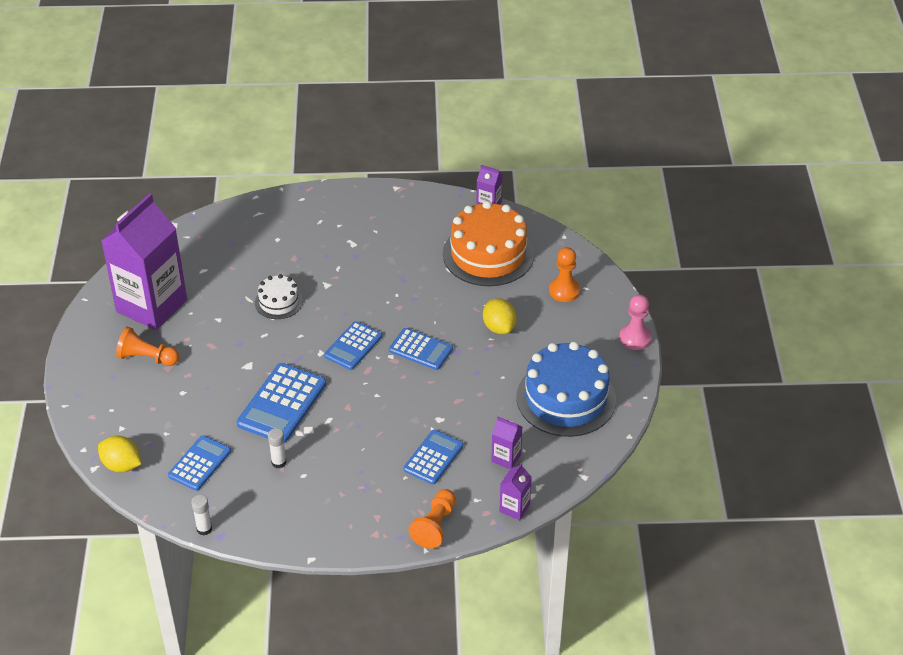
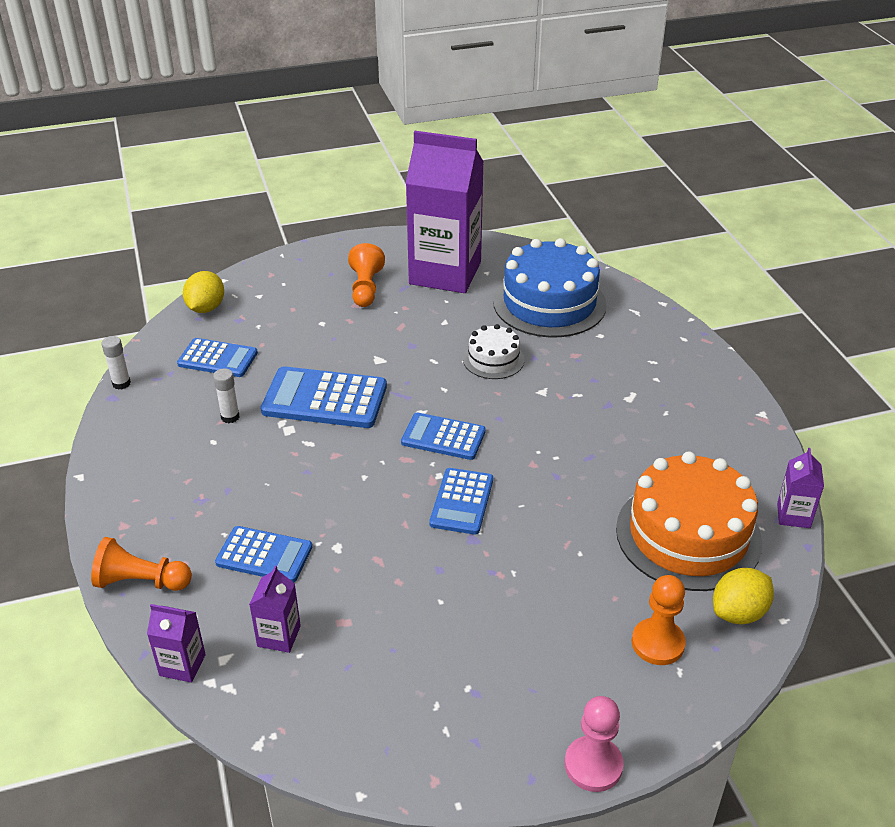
camera: 75 degrees right, 5 degrees down
yellow lemon [483,298,517,334] -> yellow lemon moved to [713,568,774,624]
blue cake [516,342,616,437] -> blue cake moved to [493,238,607,337]

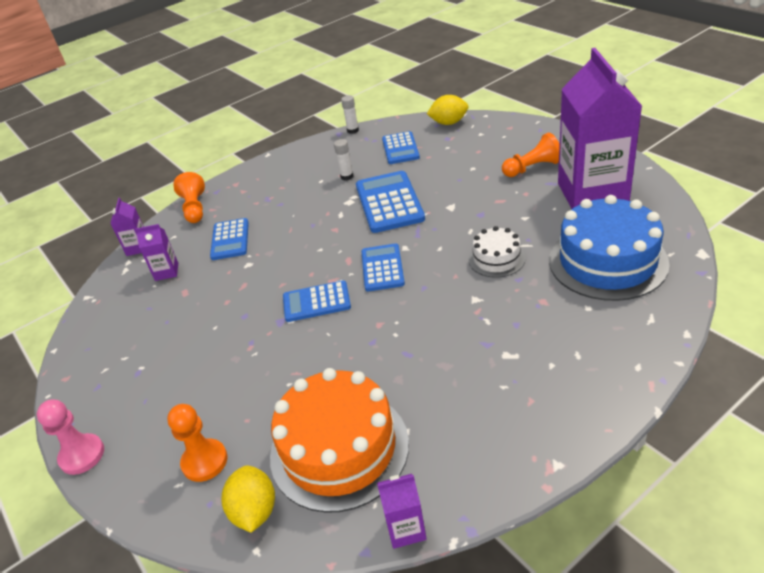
camera: 75 degrees right, 0 degrees up
yellow lemon [713,568,774,624] -> yellow lemon turned 45 degrees clockwise [222,465,275,533]

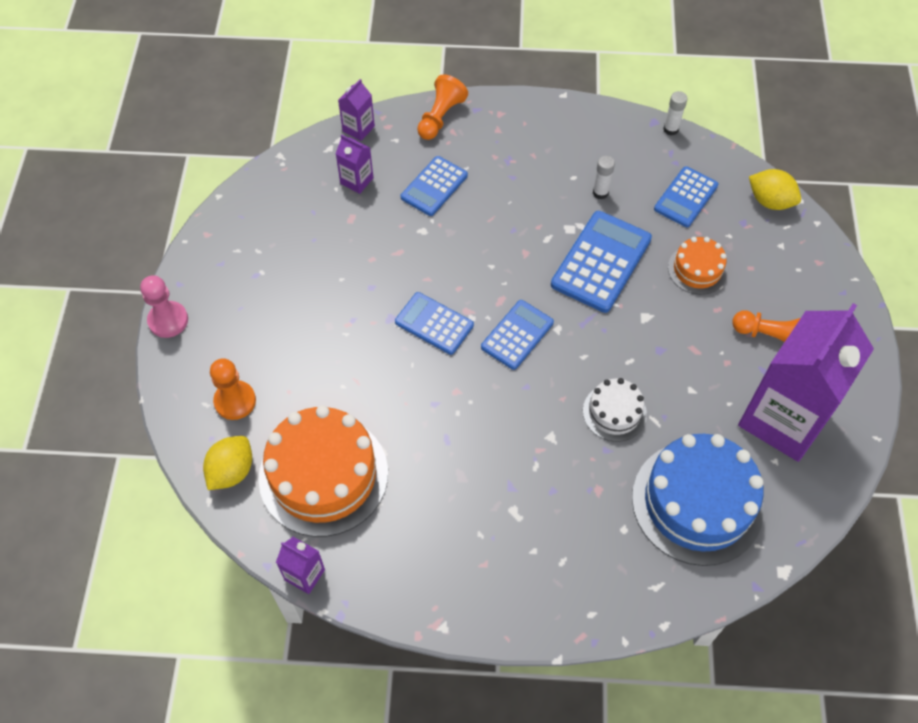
camera: 35 degrees right, 20 degrees up
none -> orange cake [668,237,728,295]

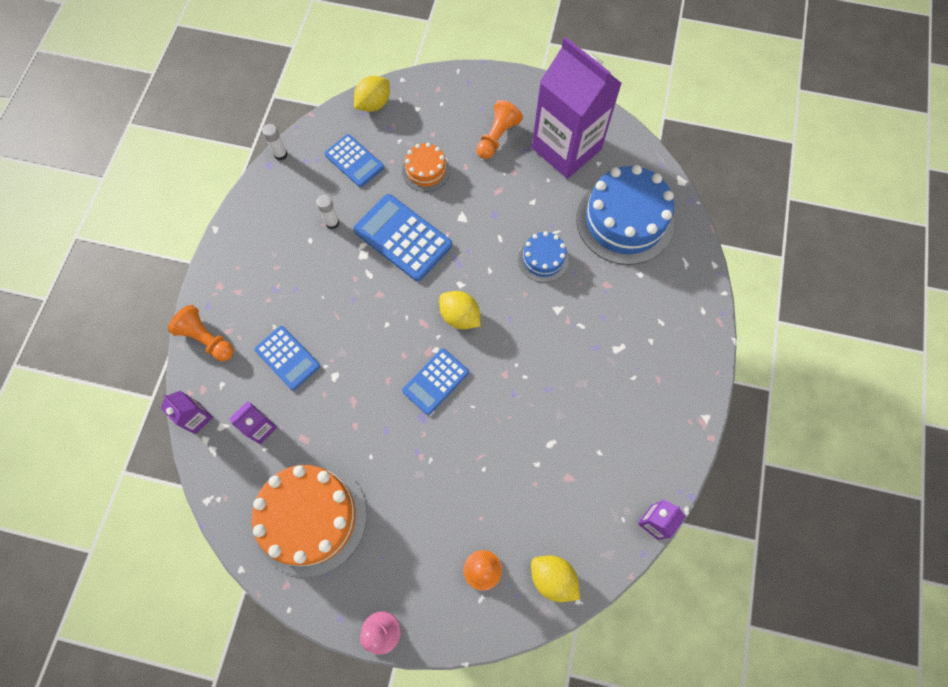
camera: 80 degrees left, 10 degrees up
orange cake [259,405,388,537] -> orange cake moved to [252,461,367,577]
blue calculator [481,300,554,370] -> yellow lemon [439,291,481,329]
white cake [583,378,647,442] -> blue cake [518,231,569,282]

